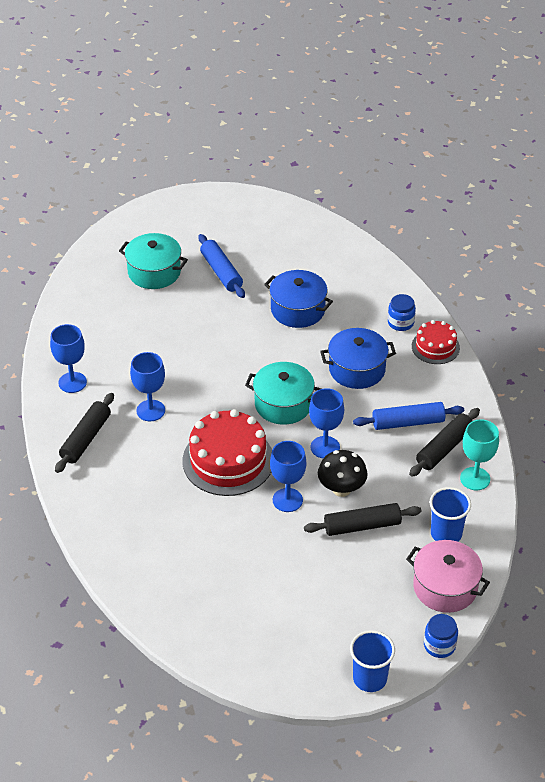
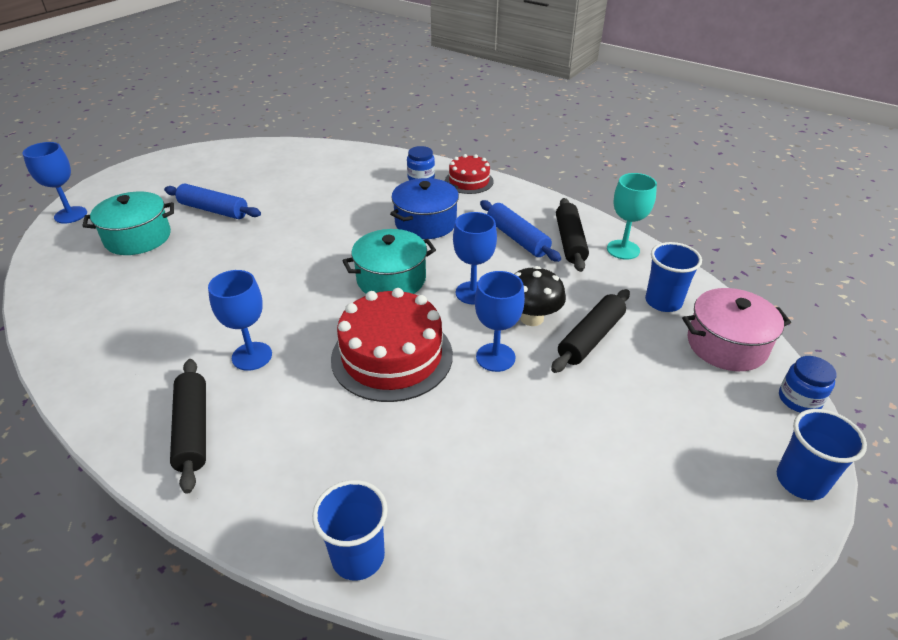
camera: 40 degrees left, 5 degrees down
blue goblet [50,324,87,393] -> blue goblet moved to [23,142,87,224]
blue pot [264,270,333,328] -> none
blue rolling pin [353,402,464,430] -> blue rolling pin turned 75 degrees counterclockwise [480,200,561,262]
none -> blue cup [312,480,388,581]

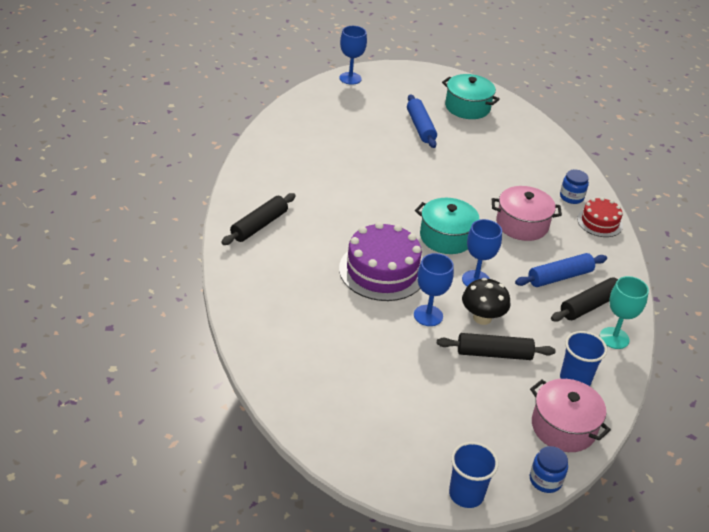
camera: 50 degrees right, 0 degrees up
turquoise pot [83,192,174,255] -> turquoise pot moved to [442,74,500,119]
blue goblet [208,270,272,371] -> none
blue cup [312,480,388,581] -> none
red cake [331,288,453,402] -> purple cake [339,222,422,301]
blue pot [390,178,459,239] -> pink pot [492,186,562,241]
blue rolling pin [480,200,561,262] -> blue rolling pin turned 45 degrees clockwise [515,253,607,287]

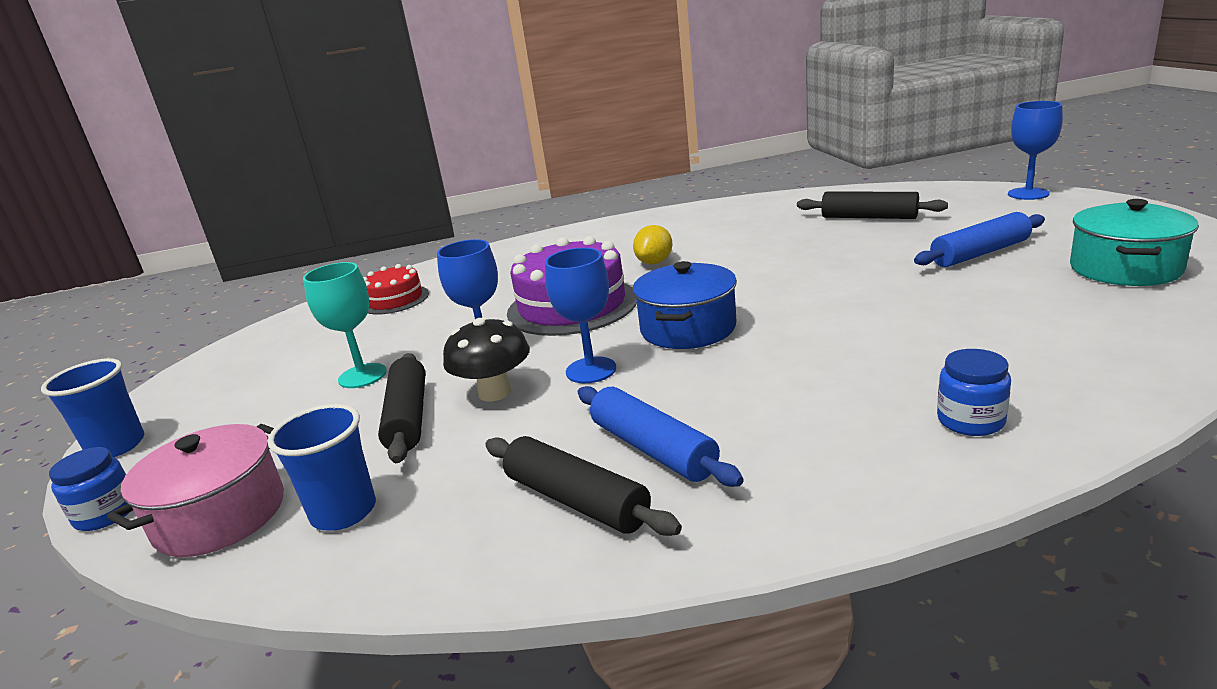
camera: 85 degrees right, 15 degrees down
black rolling pin [221,193,296,245] -> black rolling pin moved to [797,192,948,219]
turquoise pot [415,198,479,254] -> blue pot [633,261,737,349]
pink pot [492,186,562,241] -> none
red cake [577,197,623,237] -> red cake moved to [363,264,429,314]
turquoise goblet [600,276,649,349] -> turquoise goblet moved to [303,262,387,388]
none -> yellow lemon [633,225,672,265]

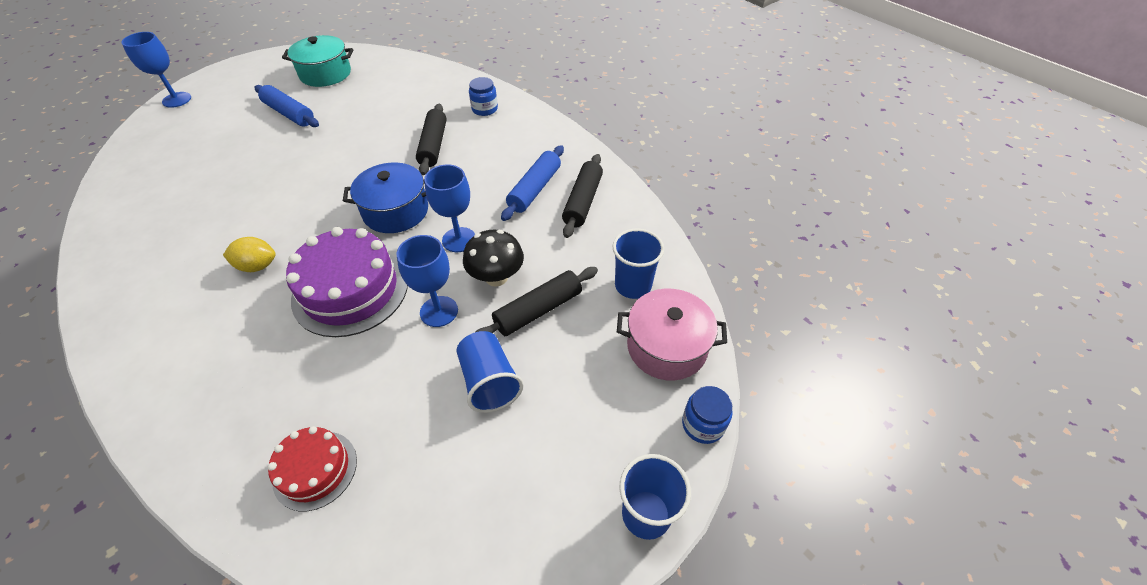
camera: 120 degrees left, 25 degrees up
turquoise goblet [303,262,387,388] -> blue cup [457,331,523,413]
black rolling pin [797,192,948,219] -> black rolling pin moved to [416,104,447,175]

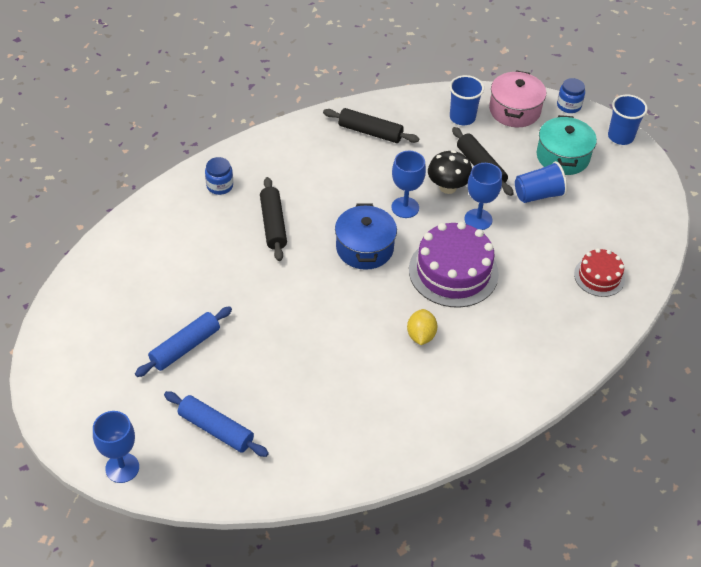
camera: 85 degrees left, 0 degrees up
turquoise pot [282,35,353,87] -> turquoise pot moved to [537,115,597,175]
black rolling pin [416,104,447,175] -> black rolling pin turned 75 degrees clockwise [260,177,287,261]
blue rolling pin [501,145,564,221] -> blue rolling pin moved to [164,391,269,457]

